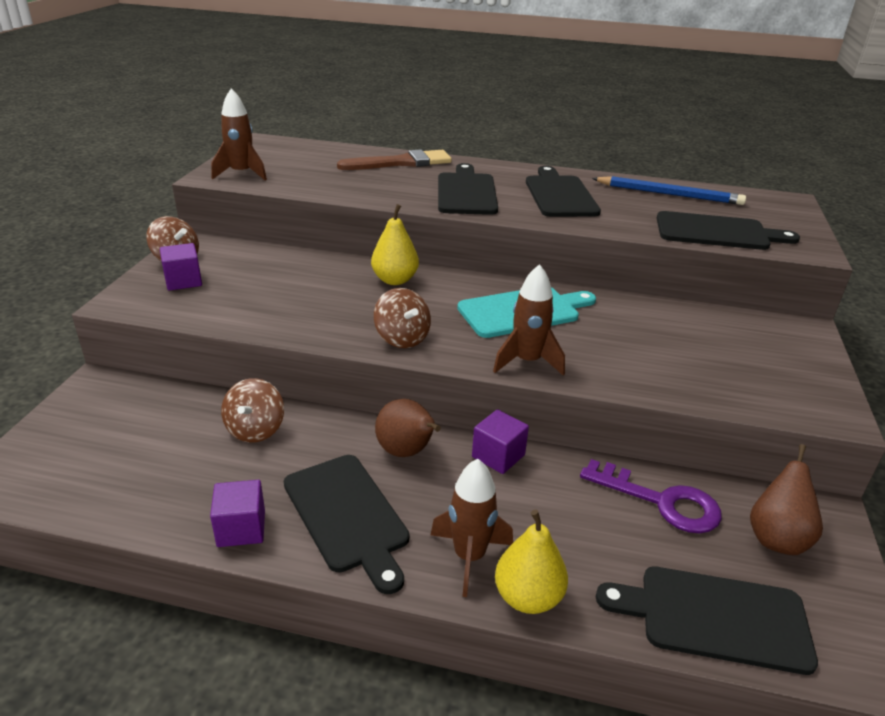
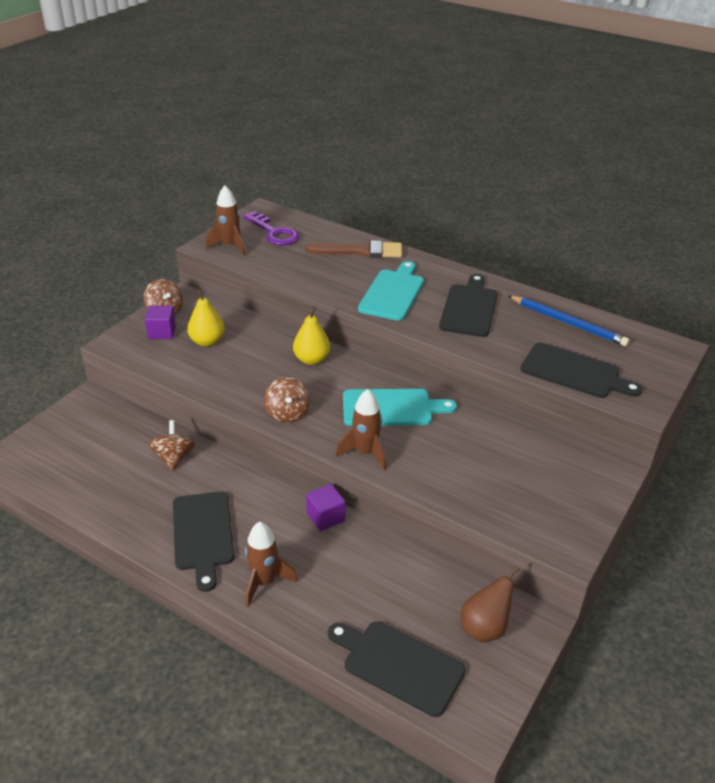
camera: 20 degrees right, 5 degrees up
purple cube [210,480,265,547] -> none
brown spinning top [221,378,284,442] -> brown spinning top turned 150 degrees clockwise [149,420,195,471]
brown pear [375,399,441,457] -> none
black cutting board [438,163,498,215] -> turquoise cutting board [358,261,424,321]
yellow pear [495,510,568,614] -> yellow pear moved to [187,288,225,347]
purple key [580,459,722,534] -> purple key moved to [243,211,299,245]

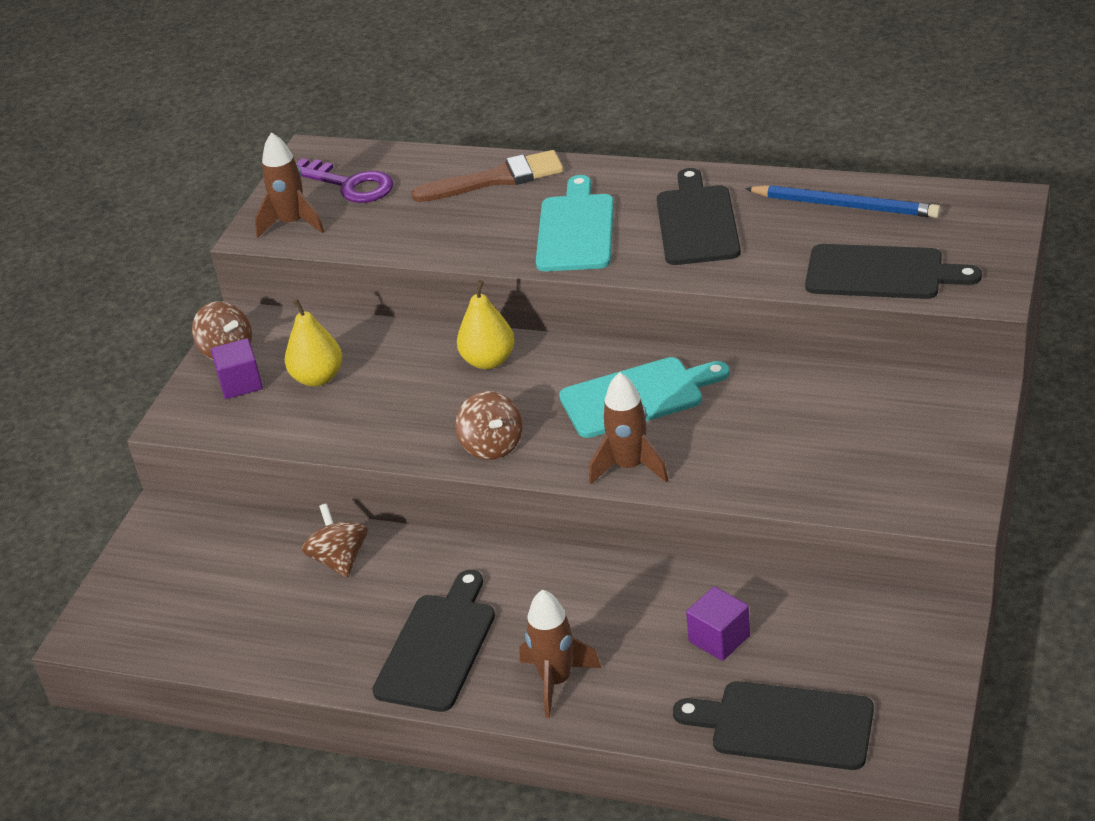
camera: 10 degrees left, 0 degrees up
black cutting board [173,491,234,592] -> black cutting board turned 135 degrees counterclockwise [372,570,495,712]
purple cube [306,484,345,531] -> purple cube moved to [686,586,750,661]
brown pear [461,566,520,643] -> none

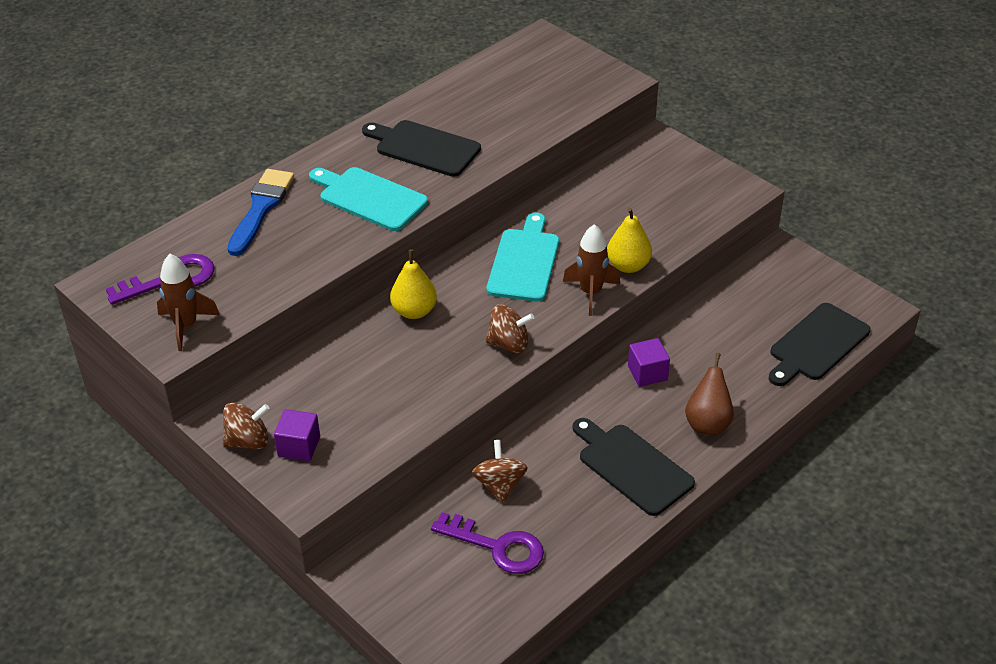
camera: 65 degrees left, 5 degrees up
yellow pear [285,299,343,387] -> yellow pear moved to [607,208,652,273]
brown spinning top [302,504,368,578] -> brown spinning top turned 75 degrees clockwise [472,440,528,503]
brown brush [411,150,563,202] -> blue brush [227,169,294,256]
brown rocket [519,590,601,718] -> brown pear [685,353,734,435]
purple cube [686,586,750,661] -> purple cube moved to [628,338,670,387]
blue pencil [745,185,941,218] -> none
black cutting board [805,244,982,299] -> none
none -> purple key [431,512,544,574]

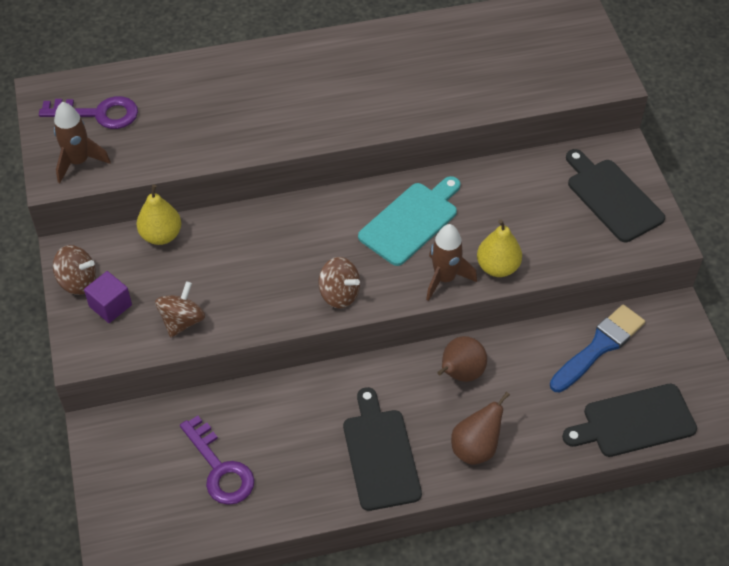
camera: 30 degrees right, 10 degrees up
blue brush [227,169,294,256] -> blue brush moved to [550,304,645,393]
turquoise cutting board [309,167,428,231] -> none
black cutting board [362,120,481,177] -> black cutting board moved to [566,149,665,242]
yellow pear [390,249,437,319] -> yellow pear moved to [137,185,181,245]
brown spinning top [472,440,528,503] -> brown spinning top moved to [155,281,205,337]
purple cube [628,338,670,387] -> brown pear [437,336,487,382]

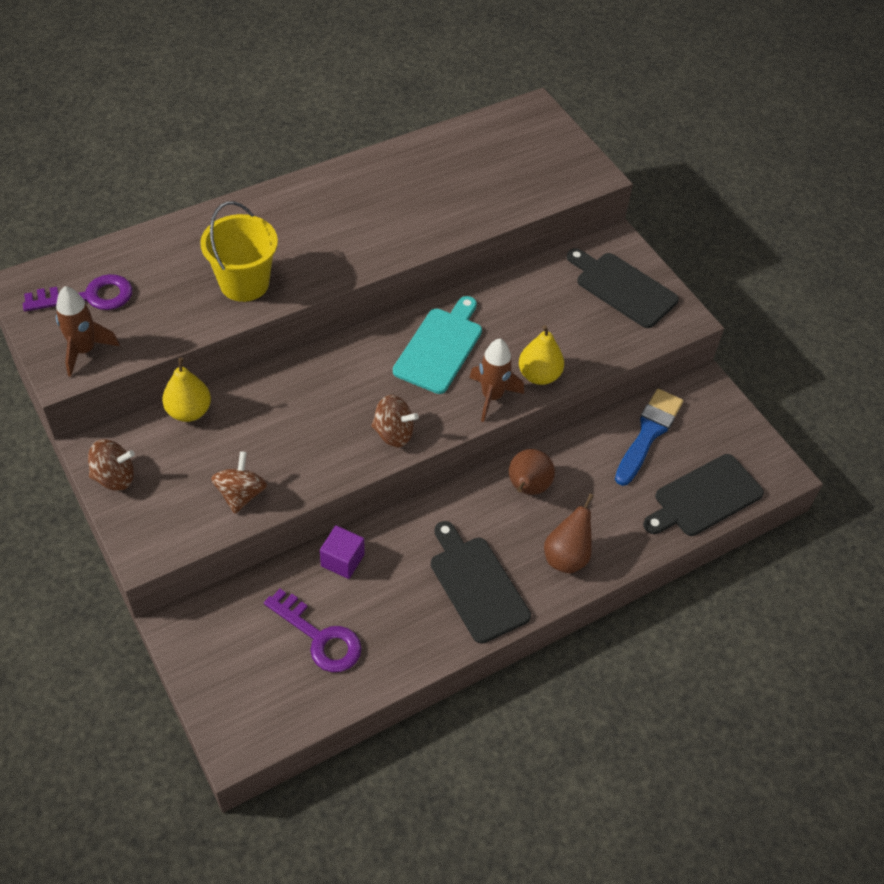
camera: 20 degrees left, 0 degrees up
purple cube [84,271,132,323] -> purple cube moved to [320,526,365,579]
none -> yellow bucket [200,201,278,302]

